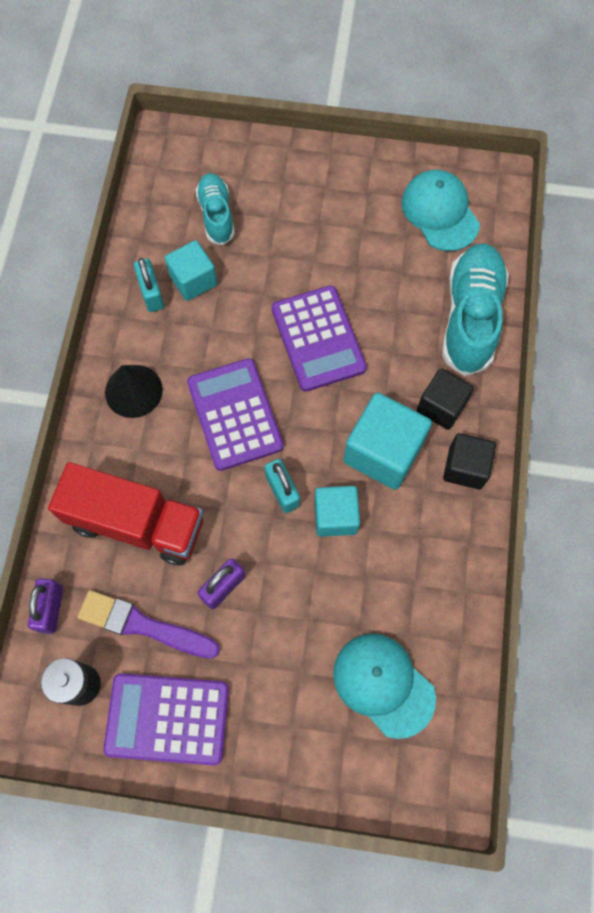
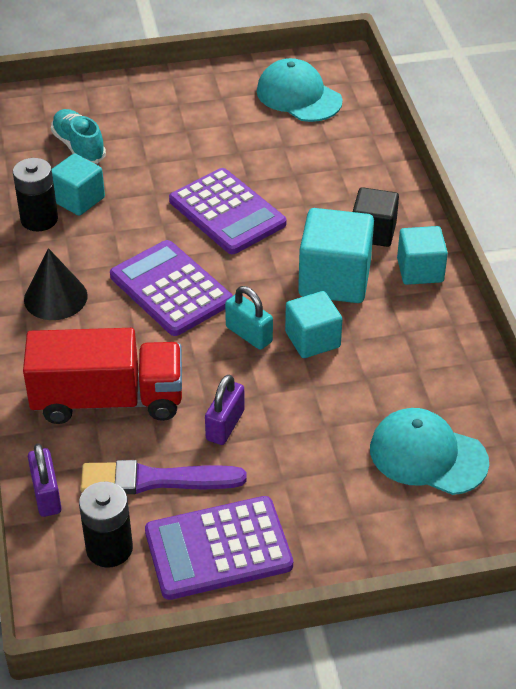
camera: 20 degrees left, 25 degrees down
turquoise padlock [134,258,164,312] -> black battery [13,158,58,231]
turquoise shoe [442,244,509,376] -> none
black cube [443,433,496,489] -> turquoise cube [397,226,448,285]

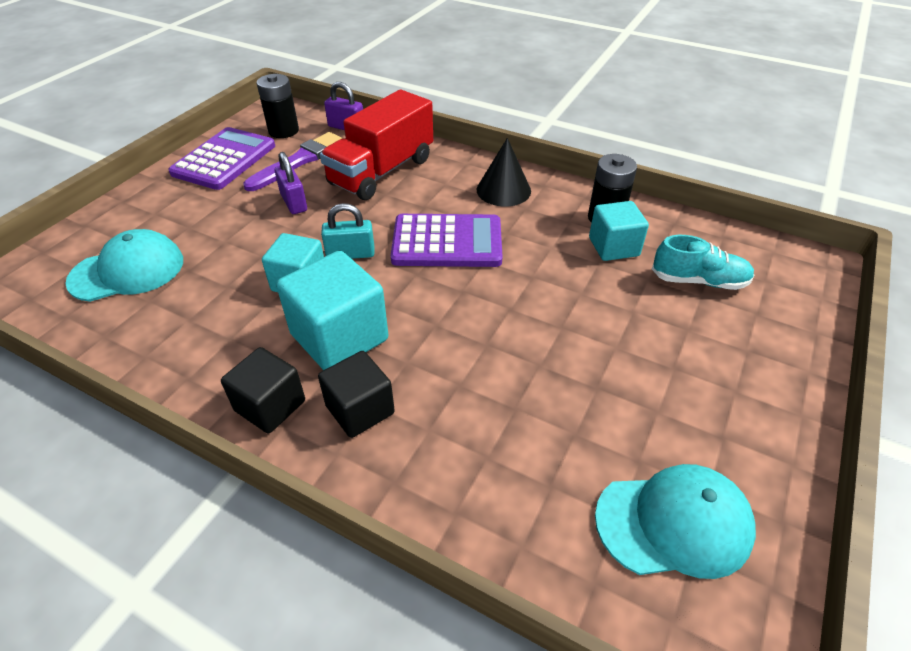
camera: 130 degrees right, 0 degrees up
purple calculator [169,168,286,254] -> none
turquoise cube [397,226,448,285] -> black cube [221,347,305,433]

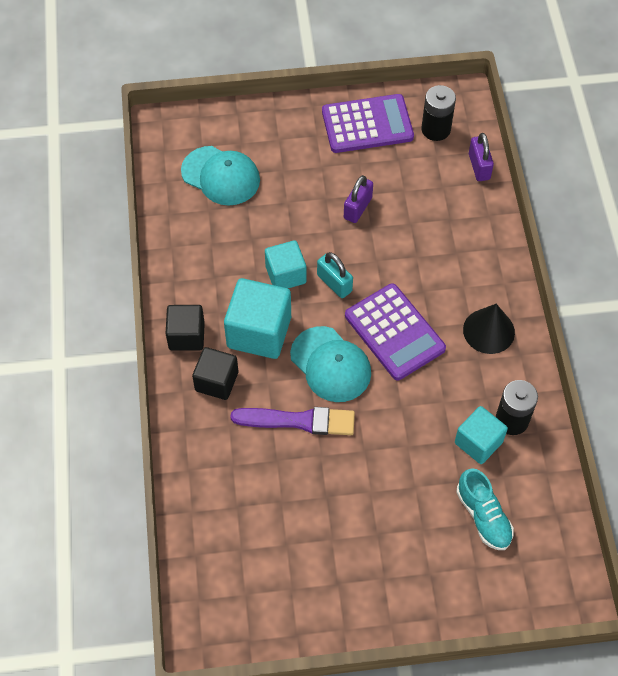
camera: 55 degrees right, 15 degrees up
purple brush [243,132,343,191] -> purple brush moved to [231,407,355,435]
red truck [320,90,433,200] -> none
turquoise cap [595,464,756,579] -> turquoise cap moved to [290,326,371,402]

